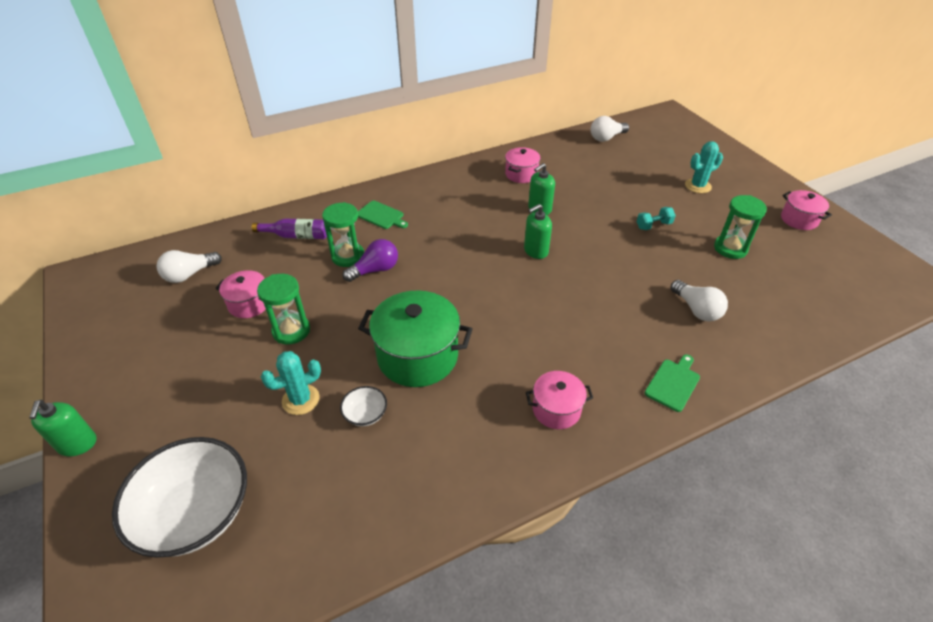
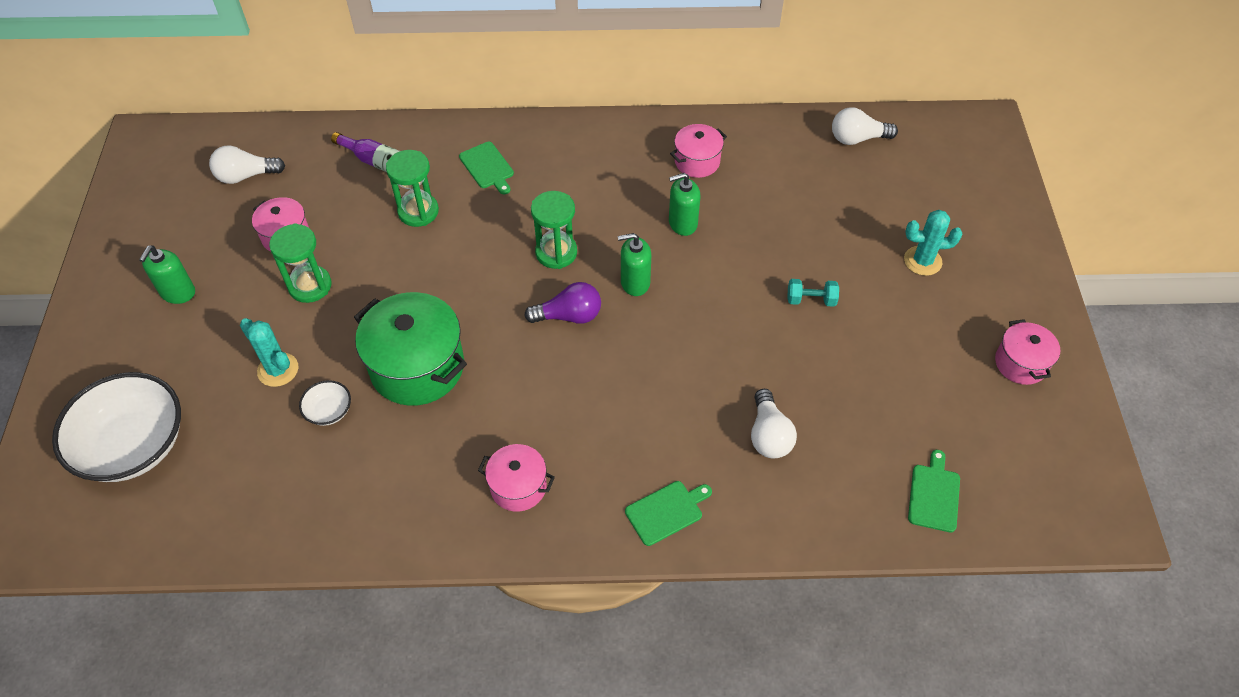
camera: 25 degrees right, 10 degrees up
green soap dispenser [29,400,97,456] -> green soap dispenser moved to [139,245,195,304]
turquoise cactus [261,351,321,415] -> turquoise cactus turned 45 degrees clockwise [240,318,298,387]
purple light bulb [342,239,398,282] -> purple light bulb moved to [524,282,601,324]
green hourglass [714,195,767,259] -> green hourglass moved to [531,191,577,269]
none -> green cutting board [908,450,960,532]

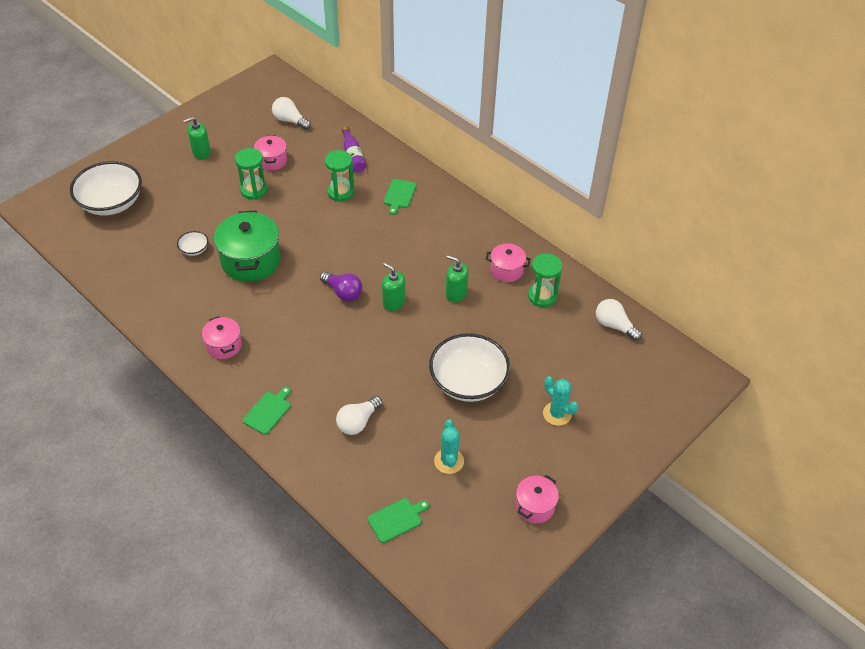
camera: 45 degrees right, 5 degrees down
turquoise cactus [240,318,298,387] -> turquoise cactus moved to [434,419,464,474]
green hourglass [531,191,577,269] -> green hourglass moved to [528,253,562,307]
green cutting board [625,481,712,546] -> green cutting board turned 75 degrees counterclockwise [242,387,291,435]
turquoise dumbbell [787,279,839,307] -> white bowl [429,333,510,402]

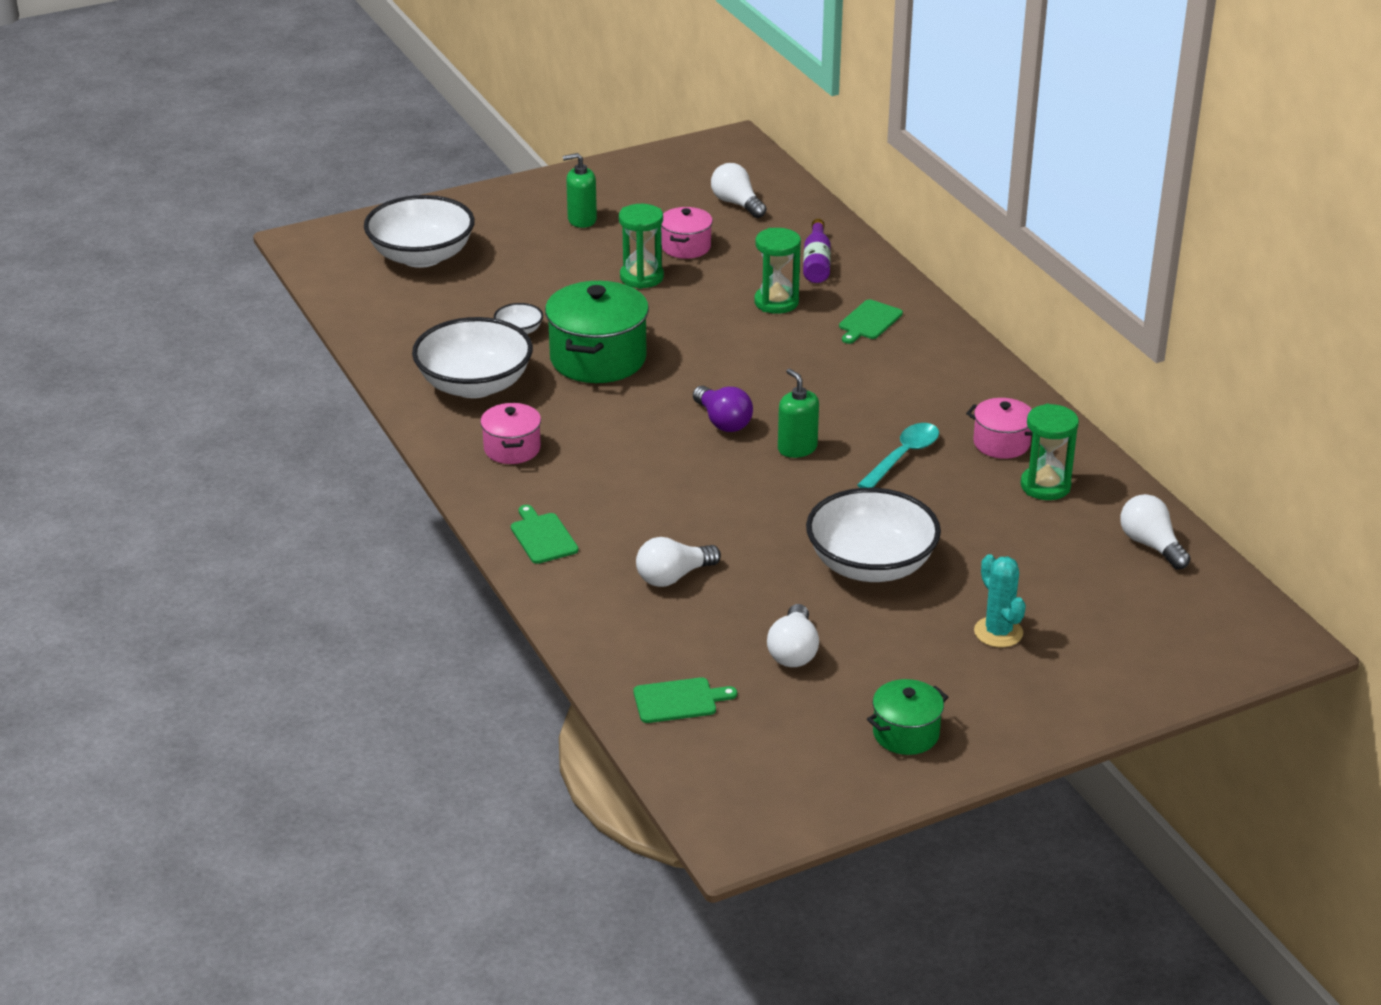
camera: 20 degrees right, 15 degrees down
green cutting board [242,387,291,435] -> green cutting board turned 75 degrees counterclockwise [511,505,578,564]
turquoise cactus [434,419,464,474] -> white light bulb [767,604,819,667]
green soap dispenser [446,255,469,303] -> turquoise spoon [857,423,939,488]
pink pot [515,475,559,523] -> green pot [867,679,948,755]
none -> white bowl [412,317,533,398]

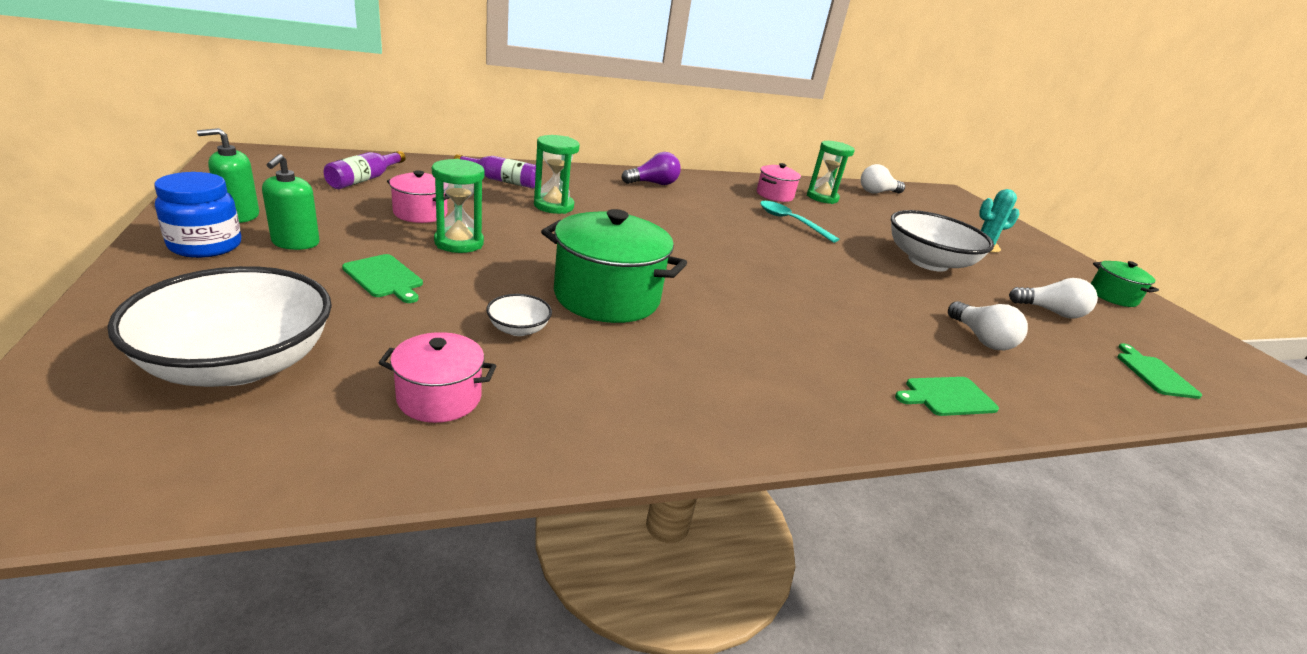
camera: 85 degrees left, 5 degrees down
white bowl [412,317,533,398] -> none
pink pot [480,403,541,464] -> pink pot moved to [378,332,496,423]
purple light bulb [693,386,753,432] -> purple light bulb moved to [622,152,681,185]
white light bulb [711,163,767,218] -> purple bottle [324,151,405,189]
green soap dispenser [778,369,819,458] -> green soap dispenser moved to [197,128,259,223]
green cutting board [839,299,903,344] -> green cutting board moved to [342,254,423,303]
none -> blue jar [155,172,241,258]

